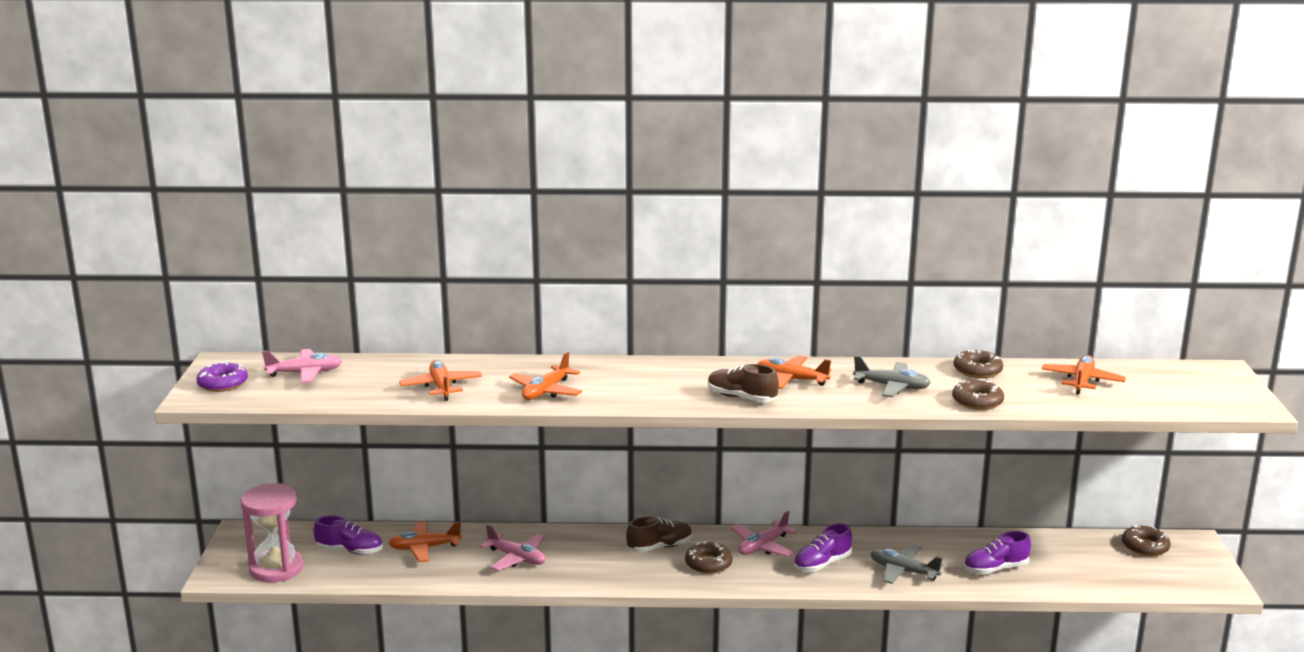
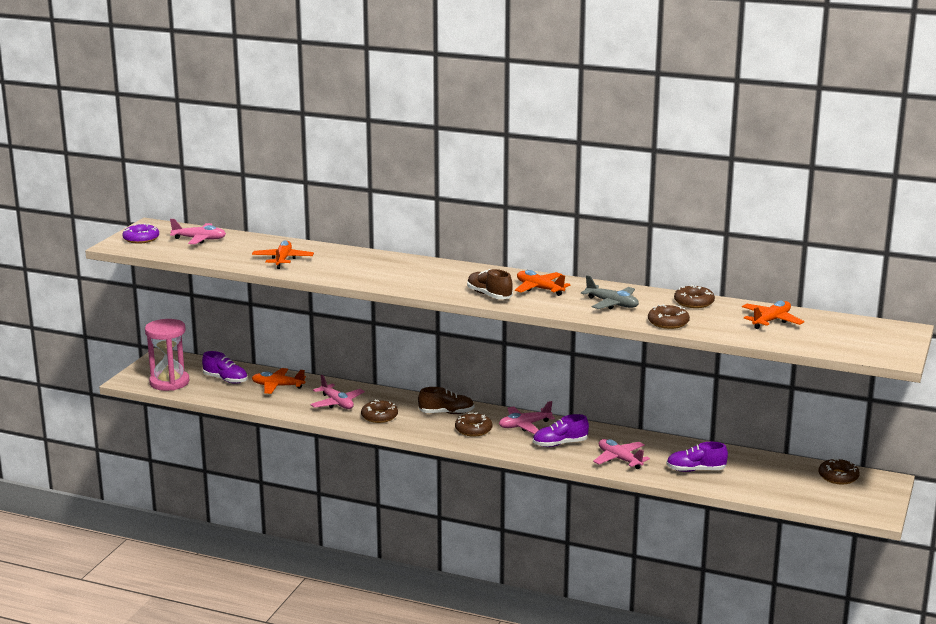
camera: 20 degrees right, 0 degrees up
orange plane [509,352,582,400] -> none
grey plane [870,545,943,584] -> pink plane [593,439,650,469]
none -> brown donut [361,400,398,423]

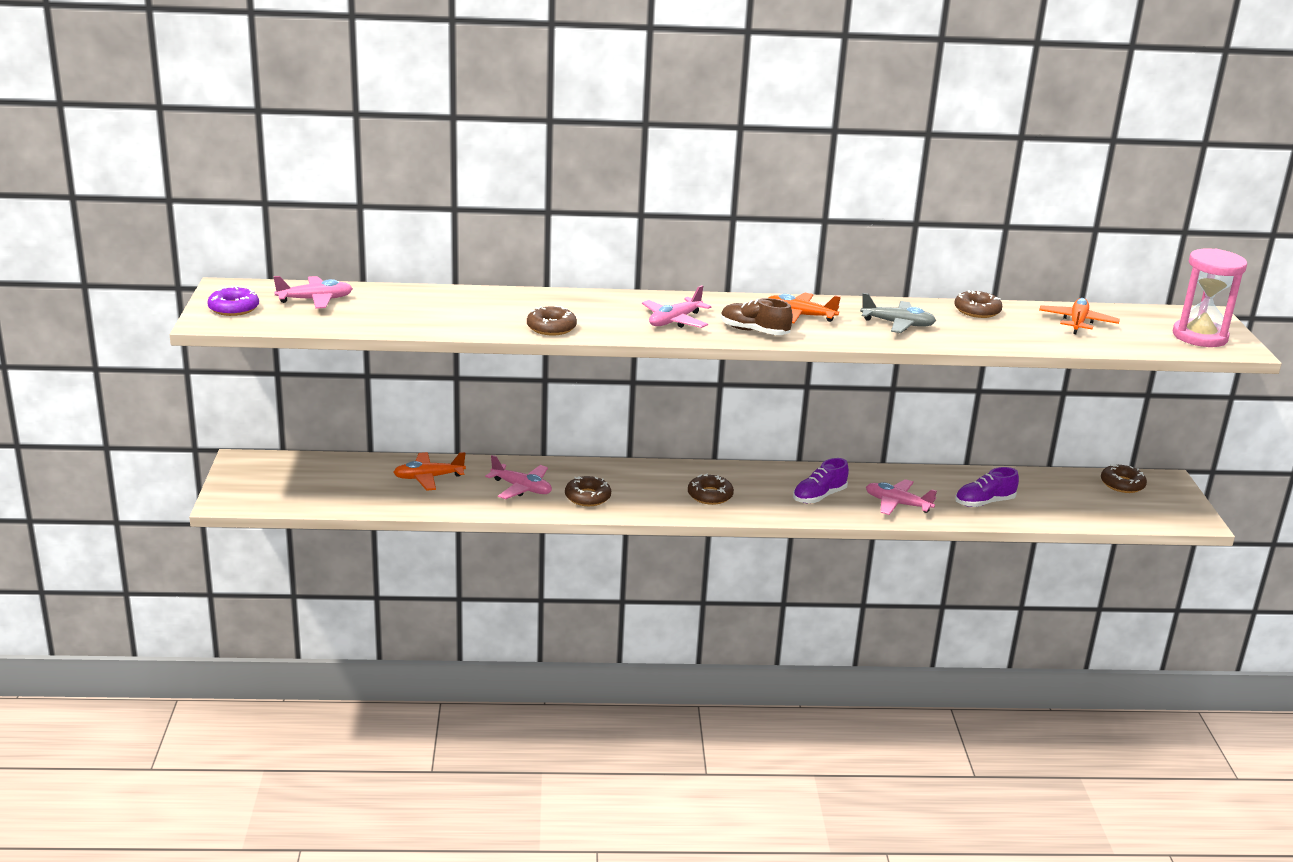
camera: 25 degrees left, 5 degrees up
pink hourglass [145,319,190,391] -> pink hourglass moved to [1173,249,1247,347]
purple shoe [202,351,247,384] -> none
orange plane [252,241,314,269] -> none
brown shoe [418,387,474,414] -> none
pink plane [499,401,555,434] -> pink plane moved to [642,285,711,328]
brown donut [648,304,690,329] -> brown donut moved to [527,306,577,335]

